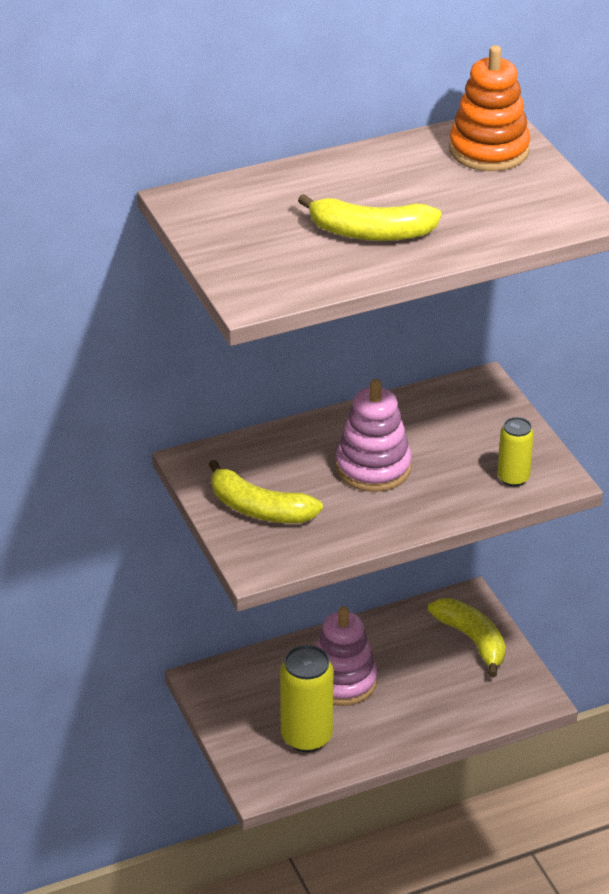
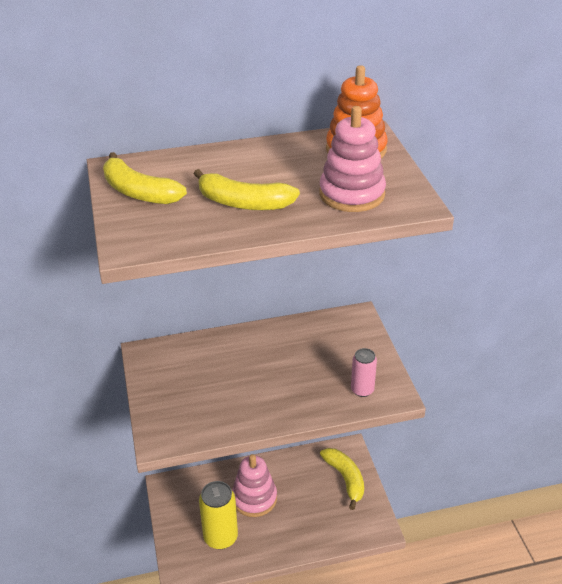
camera: 10 degrees right, 0 degrees up
yellow banana [208,460,323,523] -> yellow banana moved to [103,152,187,204]
pink stacking toy [336,379,412,492] -> pink stacking toy moved to [319,106,386,212]
yellow can [498,417,534,487] -> pink can [351,348,377,397]

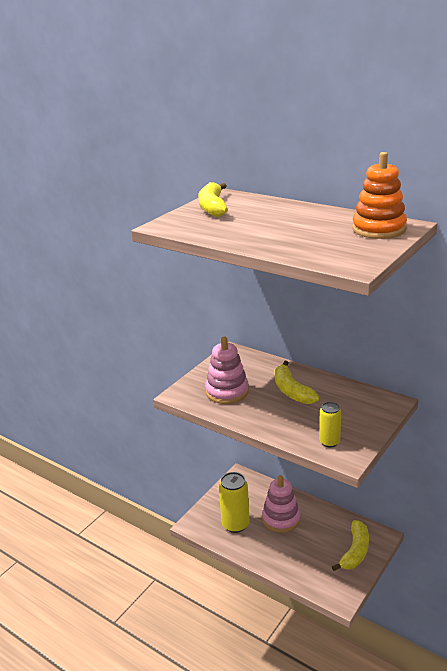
camera: 50 degrees right, 10 degrees down
yellow banana [194,169,300,210] -> yellow banana moved to [275,361,319,404]
pink stacking toy [319,106,386,212] -> pink stacking toy moved to [205,337,249,404]
pink can [351,348,377,397] -> yellow can [319,402,341,447]

